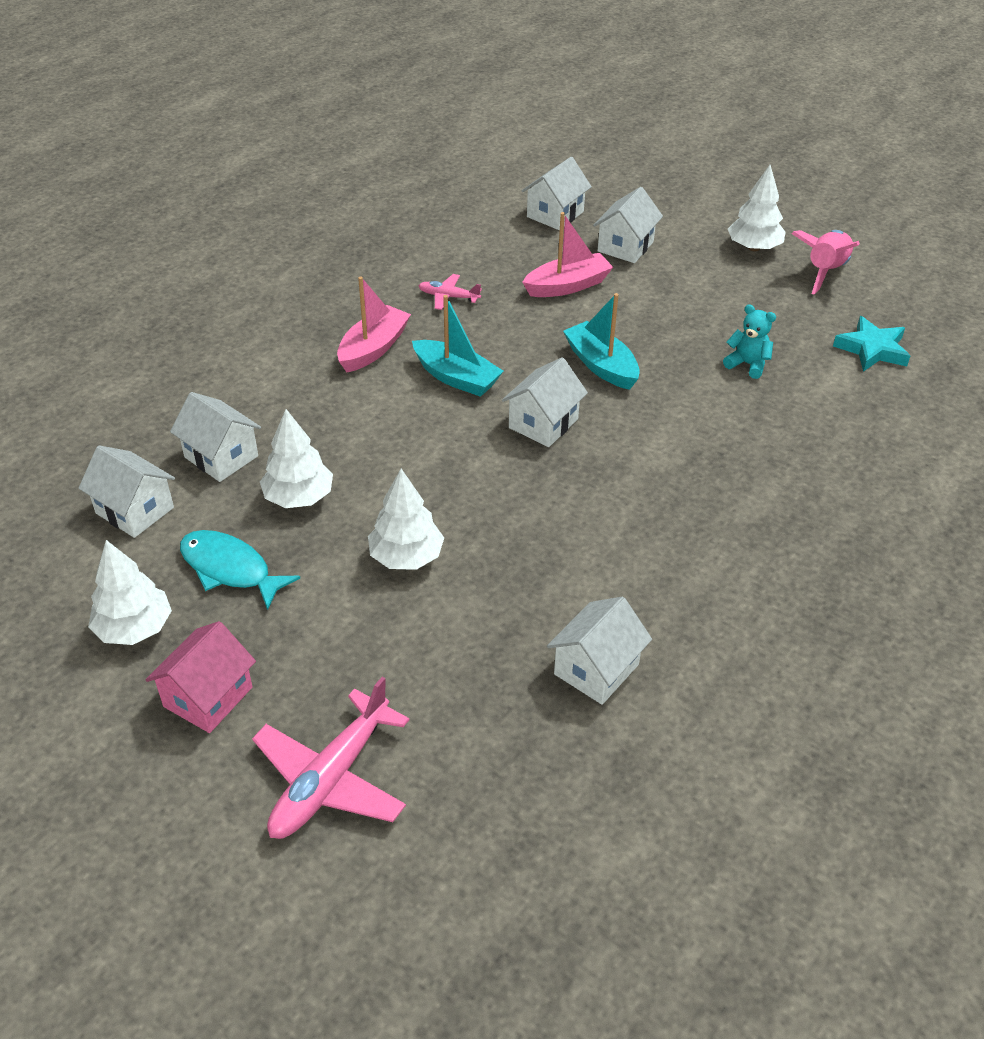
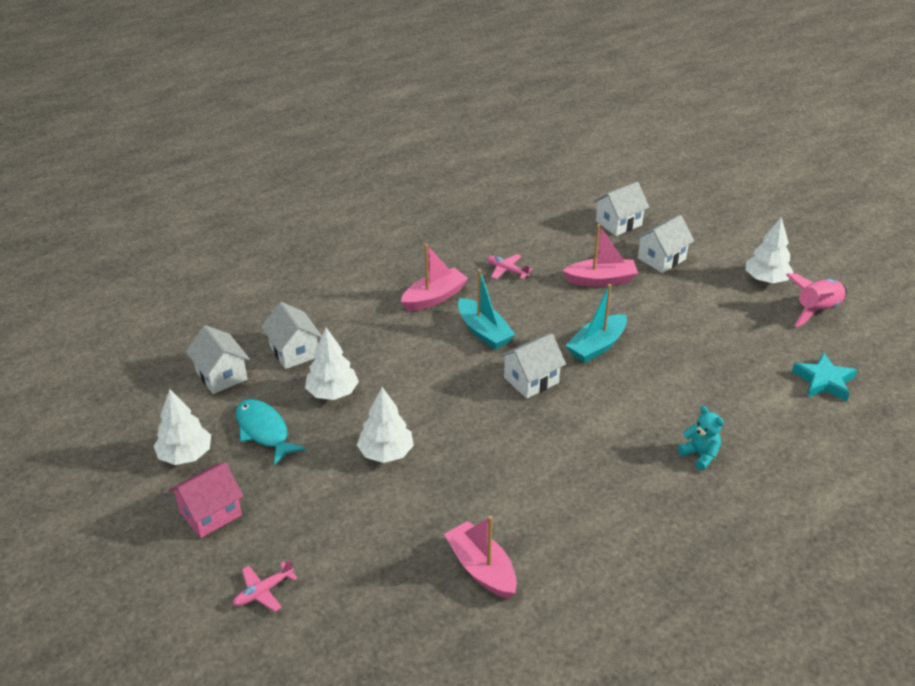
camera: 20 degrees right, 5 degrees down
pink plane [252,677,410,839] -> pink plane [233,560,297,612], size x0.51
white house [547,597,652,705] -> pink boat [444,516,517,599]
turquoise boat [563,293,640,390] -> turquoise boat turned 120 degrees counterclockwise [566,284,627,363]
turquoise teddy bear [723,304,776,379] -> turquoise teddy bear moved to [678,406,724,470]

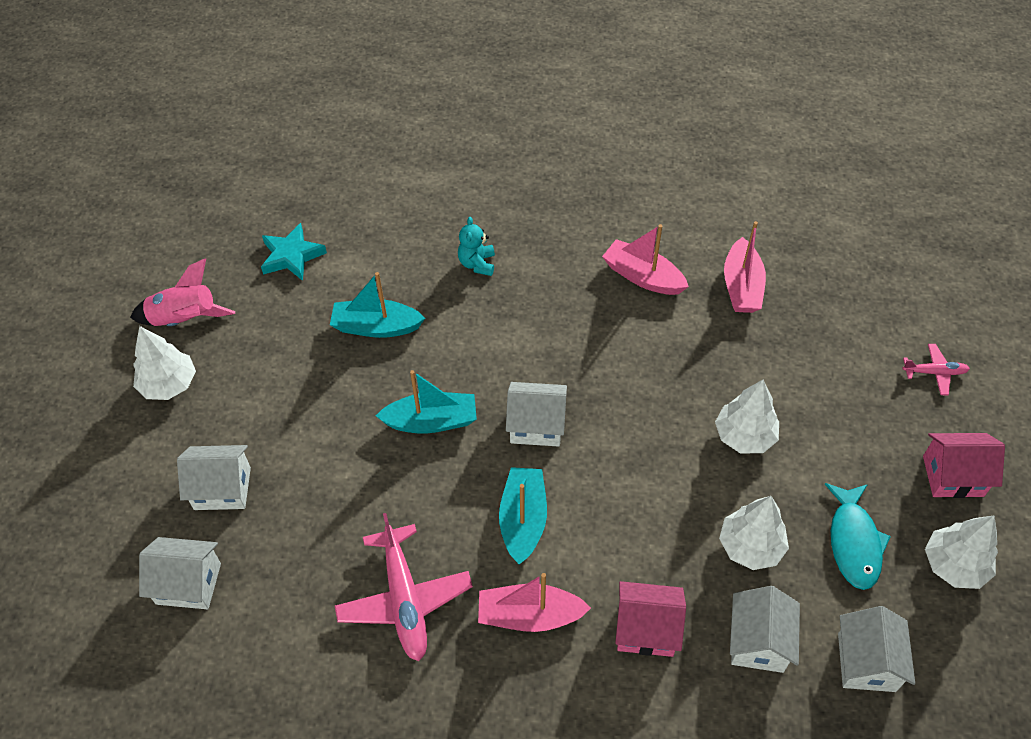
camera: 140 degrees left, 15 degrees up
pink plane [487,254,533,279] -> pink plane [335,513,473,661], size x1.94
pink boat [562,224,638,287] -> pink boat moved to [602,224,689,295]
none -> turquoise boat [330,272,425,338]
none -> pink house [615,581,686,657]

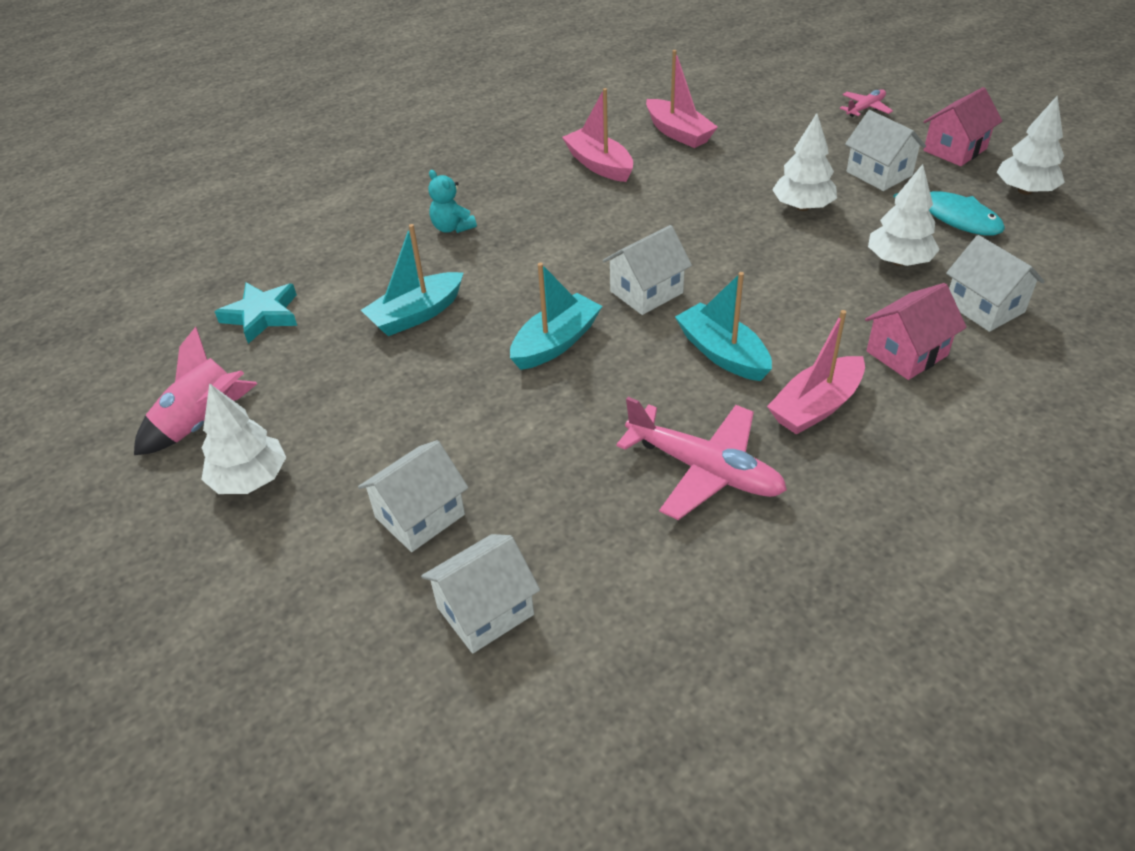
camera: 40 degrees left, 10 degrees down
pink boat [602,224,689,295] -> pink boat turned 60 degrees clockwise [562,88,633,182]
white house [838,606,915,692] -> white house moved to [845,110,926,191]

